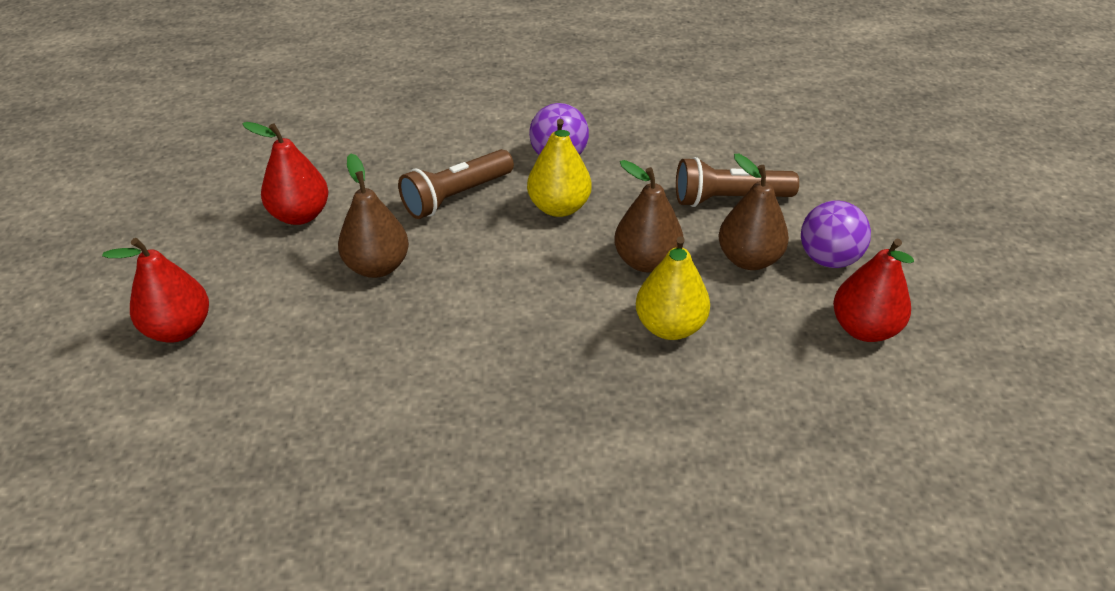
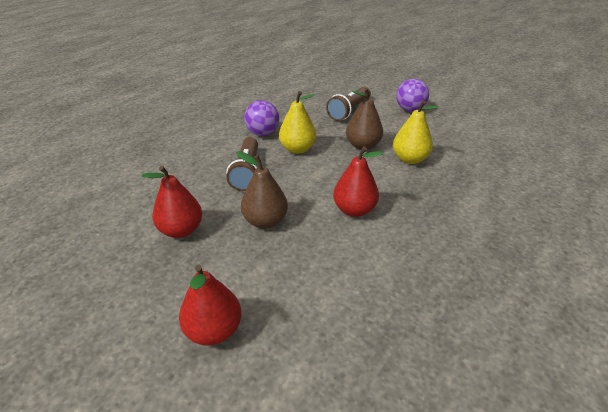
camera: 50 degrees left, 5 degrees down
brown pear [719,154,789,270] -> none
red pear [833,239,914,342] -> red pear moved to [333,146,384,217]

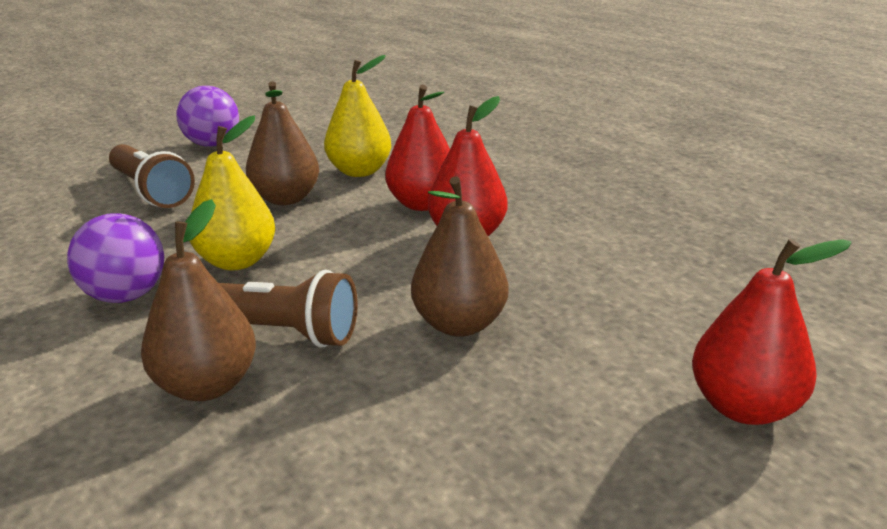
camera: 75 degrees left, 10 degrees down
red pear [142,166,202,238] -> red pear moved to [385,85,450,211]
none -> brown pear [141,199,256,401]

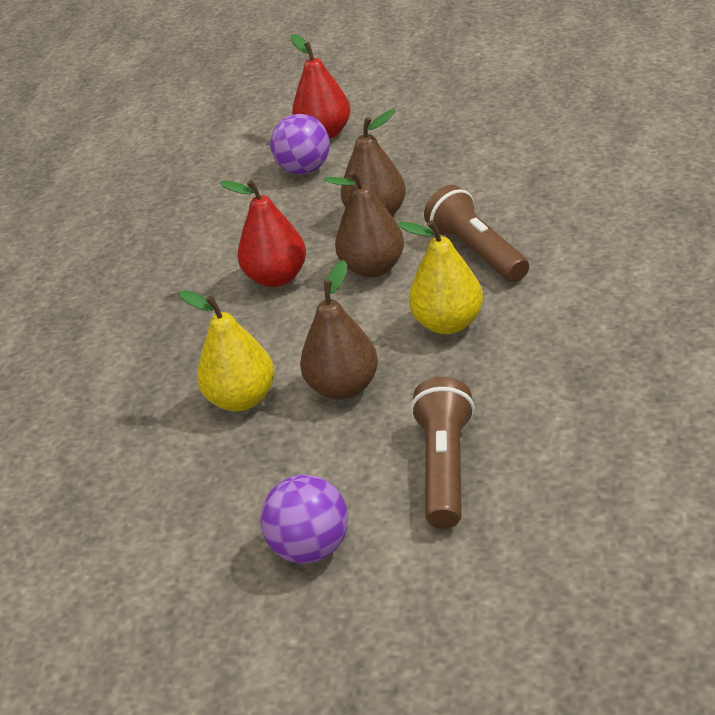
camera: 130 degrees left, 10 degrees up
purple ball [67,213,164,303] -> purple ball moved to [270,114,330,174]
brown pear [141,199,256,401] -> brown pear moved to [324,170,404,278]
red pear [385,85,450,211] -> none

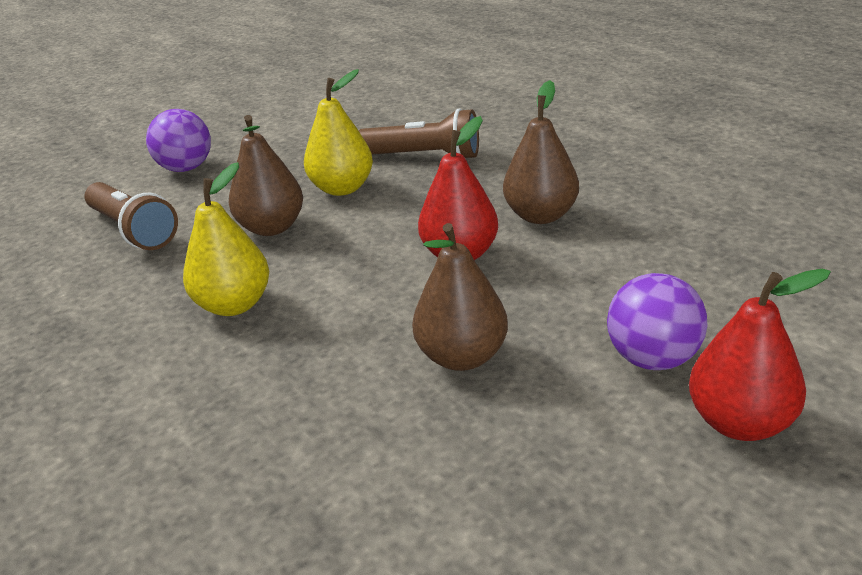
camera: 130 degrees right, 5 degrees down
brown pear [324,170,404,278] -> brown pear moved to [503,80,579,224]
brown flashlight [424,185,529,282] -> brown flashlight moved to [358,108,479,158]

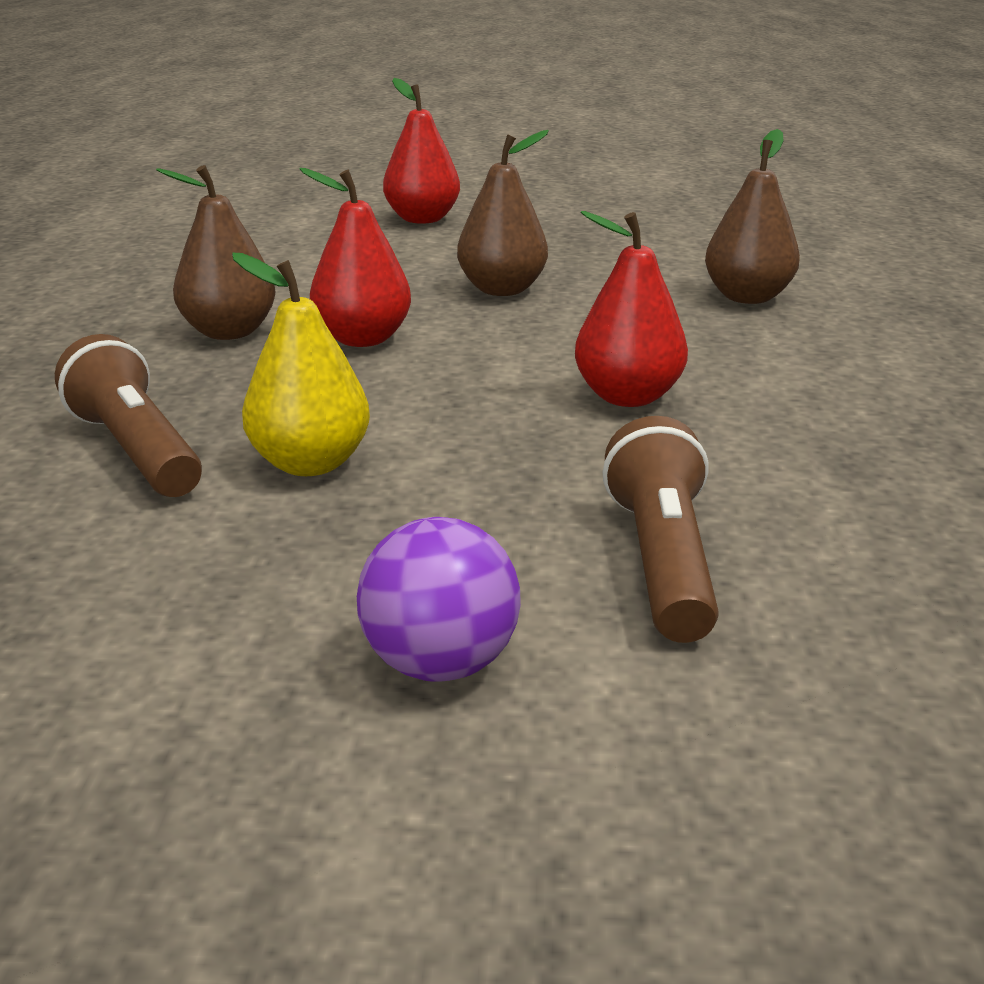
camera: 140 degrees left, 5 degrees down
yellow pear [183,162,269,316] -> red pear [575,211,688,407]
brown pear [229,115,303,236] -> brown pear moved to [705,129,800,304]
purple ball [607,273,707,370] -> none

